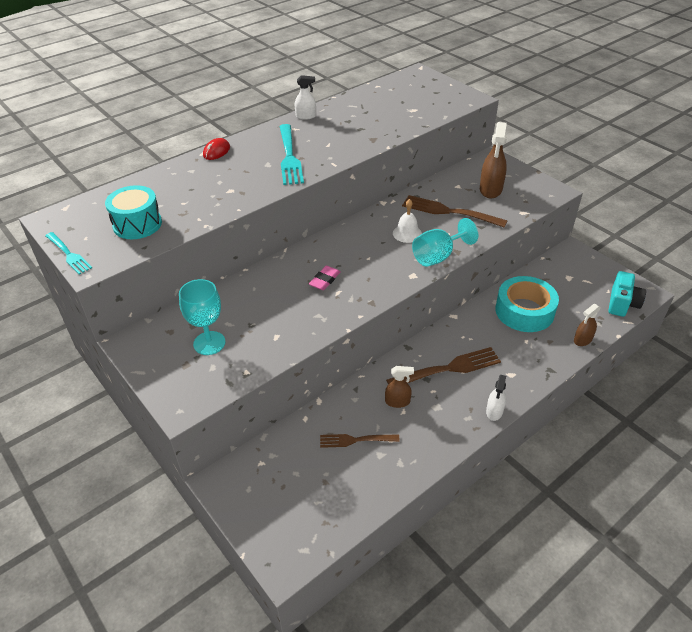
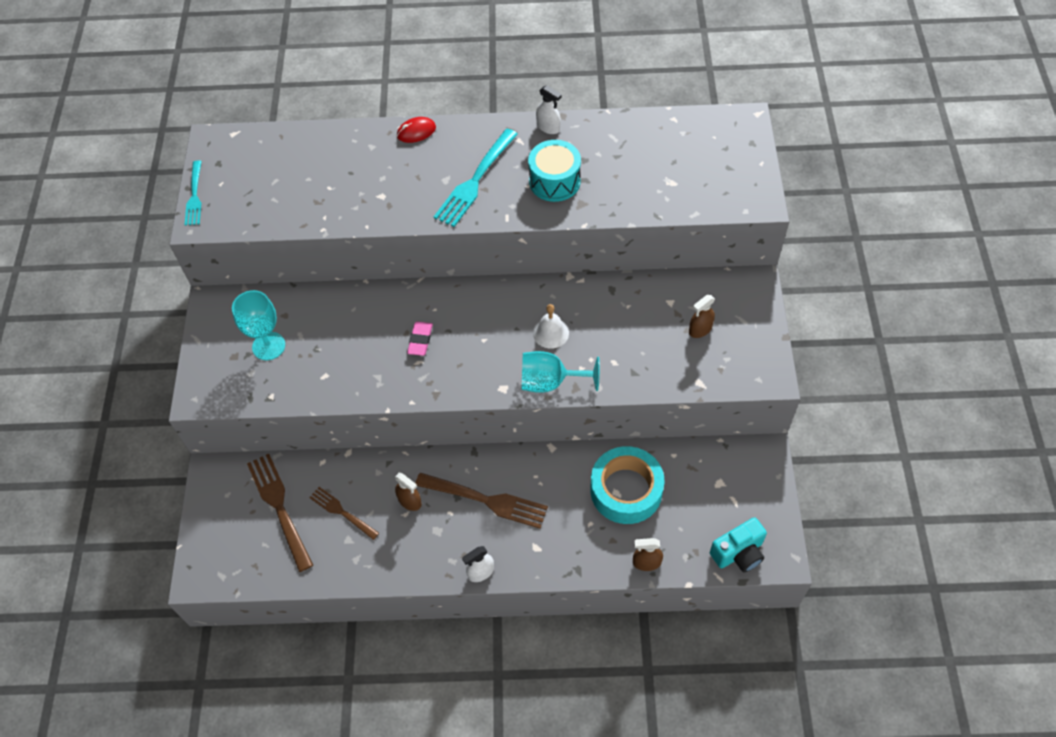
camera: 40 degrees right, 15 degrees up
turquoise drum [105,185,162,239] -> turquoise drum moved to [528,140,581,202]
pink eraser [309,266,340,290] -> pink eraser turned 60 degrees counterclockwise [407,321,433,356]
brown fork [402,195,508,228] -> brown fork moved to [247,454,313,572]
brown spray bottle [480,122,507,199] -> brown spray bottle [689,295,715,338], size x0.59

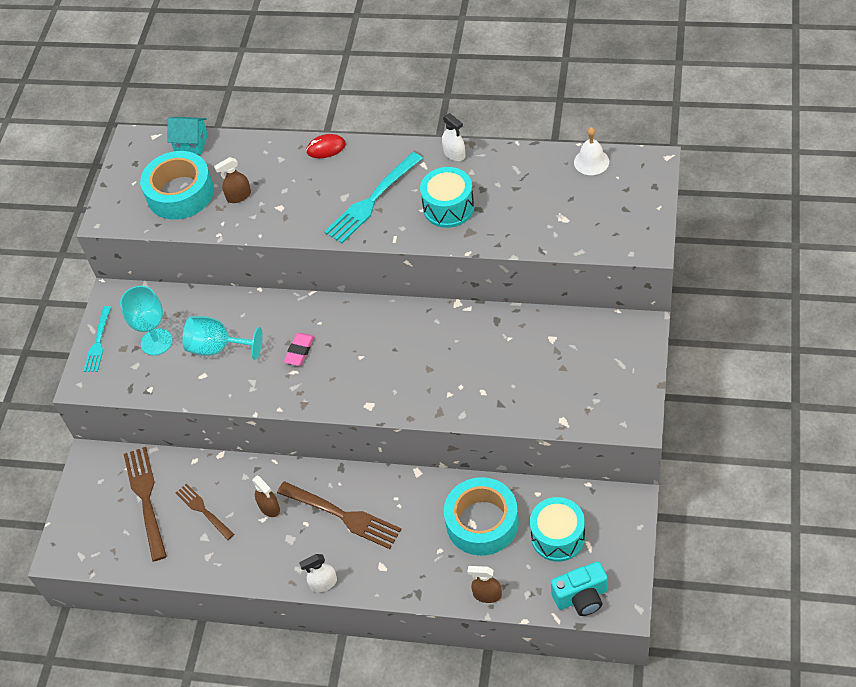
camera: 15 degrees right, 5 degrees down
turquoise fork [185,160,202,226] -> turquoise fork moved to [84,306,111,372]
turquoise goblet [522,351,600,393] -> turquoise goblet moved to [182,316,263,360]
white bell [533,304,569,349] -> white bell moved to [574,127,609,175]
brown spray bottle [689,295,715,338] -> brown spray bottle moved to [214,157,251,203]
none -> turquoise tape [140,151,214,220]
none -> turquoise house [167,117,208,154]
none -> turquoise drum [530,497,585,562]

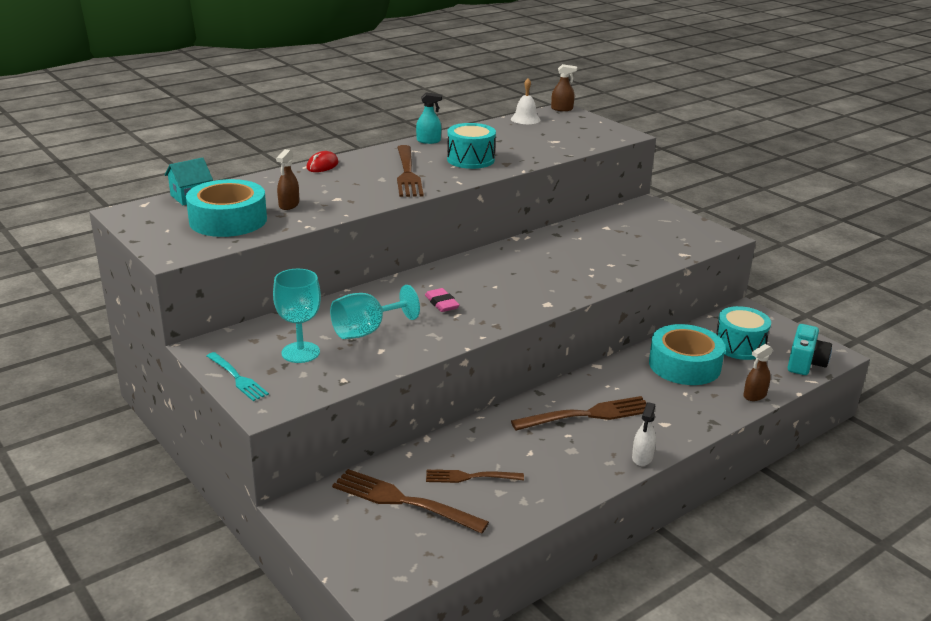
camera: 55 degrees left, 25 degrees down
brown spray bottle [252,476,280,517] -> brown spray bottle moved to [551,64,577,111]
turquoise fork [324,152,423,243] -> brown fork [397,145,423,197]
white spray bottle [442,113,465,161] -> turquoise spray bottle [416,92,442,144]

